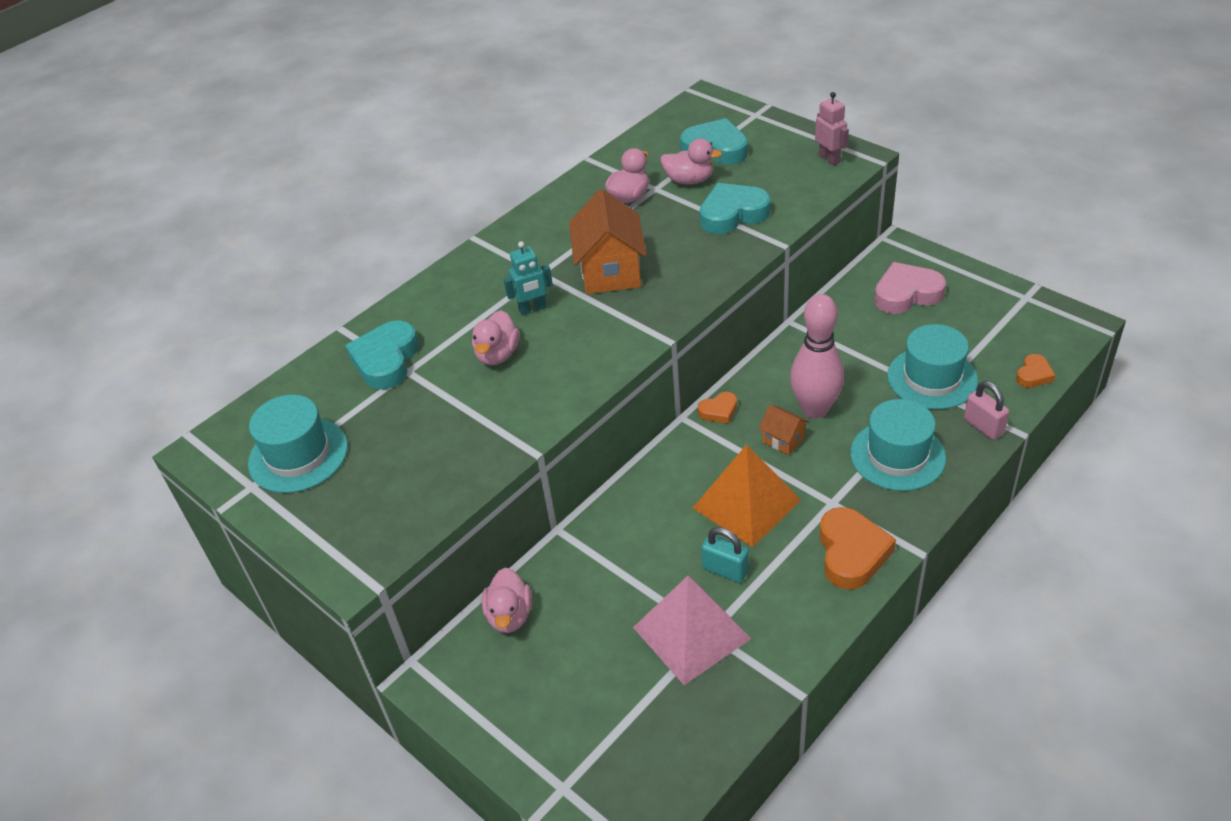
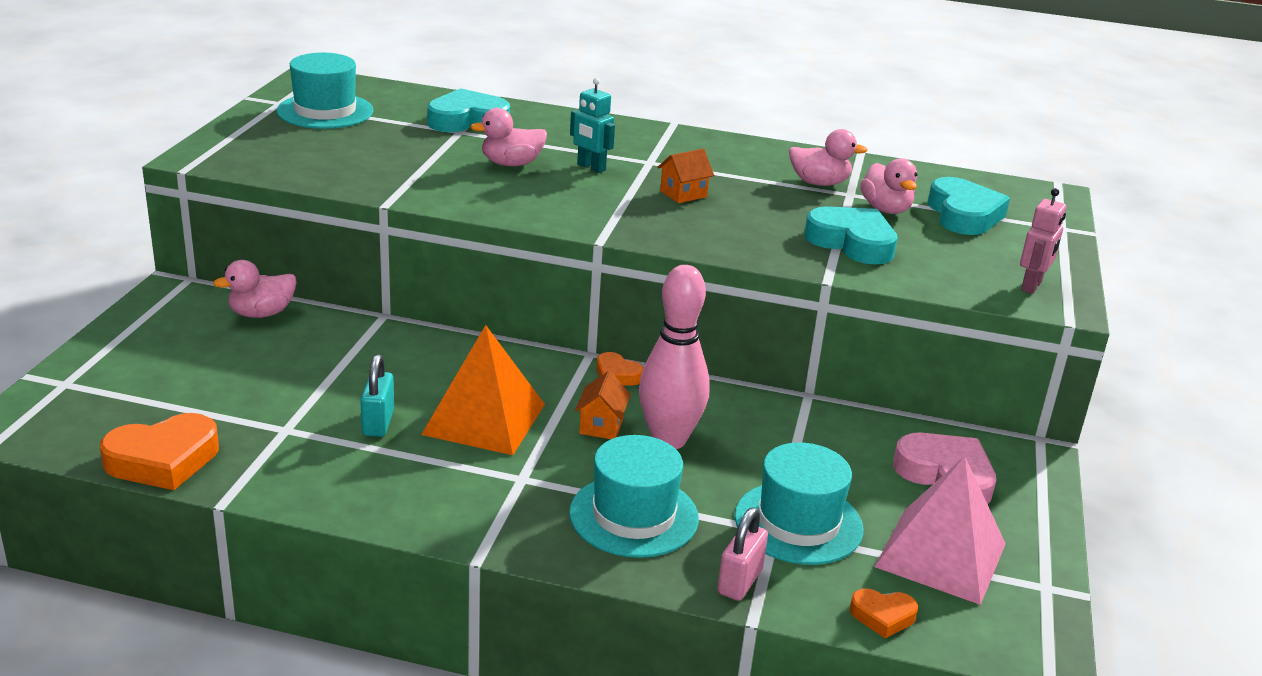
camera: 55 degrees right, 15 degrees down
orange house [569,189,647,294] -> orange house [657,149,714,203], size x0.50
pink pyramid [633,576,751,685] -> pink pyramid moved to [874,456,1006,605]
orange heart [819,507,896,590] -> orange heart moved to [100,413,219,490]

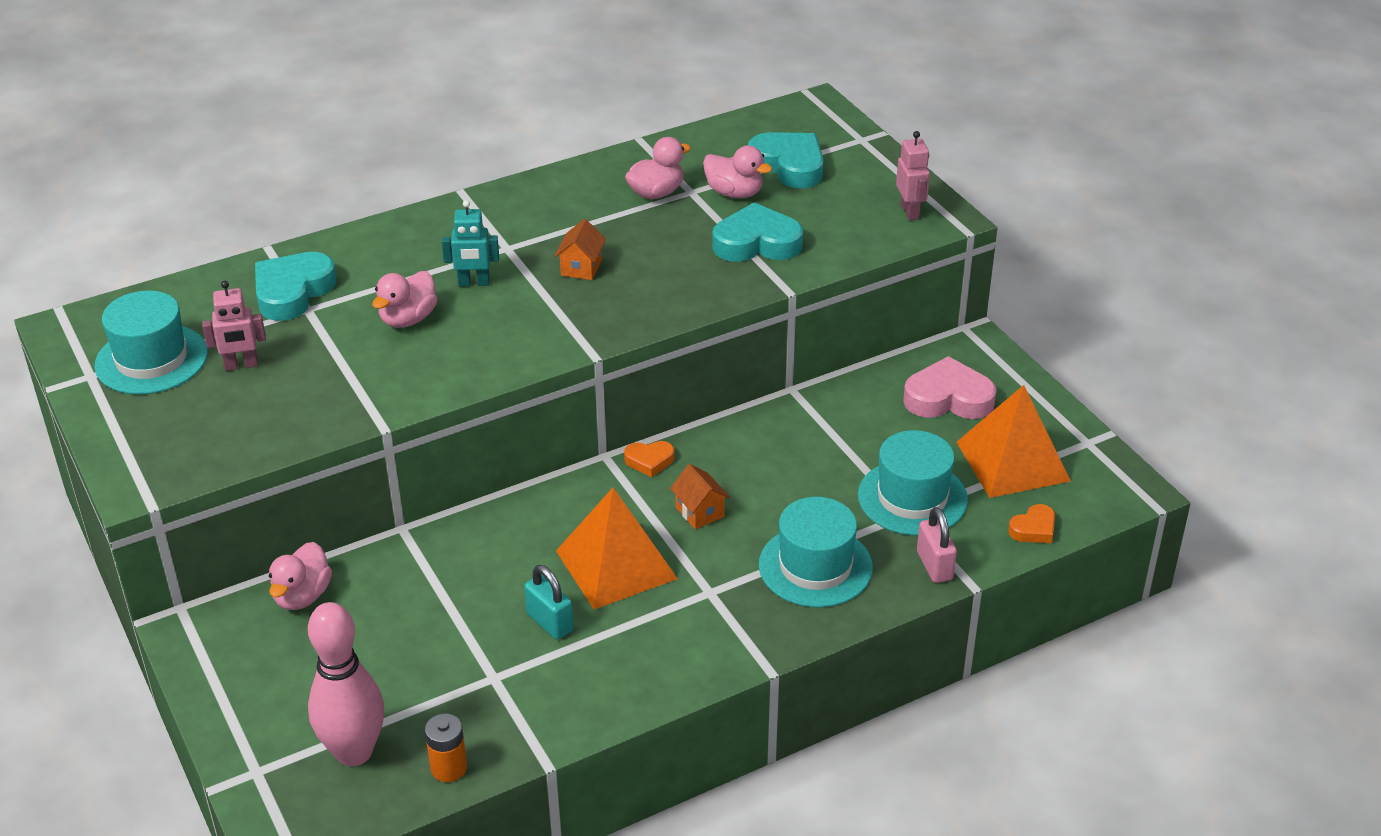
camera: 40 degrees left, 10 degrees up
orange heart [100,413,219,490] -> orange battery [425,714,467,782]
pink bowling pin [639,265,710,449] -> pink bowling pin moved to [308,602,384,766]
pink pyramid [874,456,1006,605] -> orange pyramid [957,385,1071,498]
none -> pink robot [202,281,266,371]

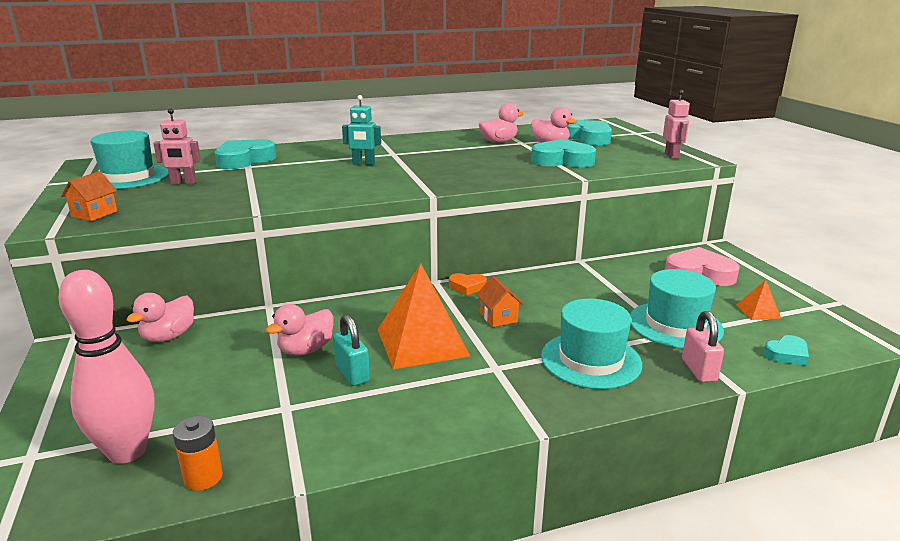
camera: 10 degrees right, 15 degrees down
pink duck [372,271,437,328] -> pink duck moved to [266,304,334,356]
orange house [555,219,606,280] -> orange house moved to [61,171,117,221]
orange pyramid [957,385,1071,498] -> orange pyramid [736,280,782,320], size x0.44
orange heart [1008,504,1055,543] -> turquoise heart [763,335,809,366]

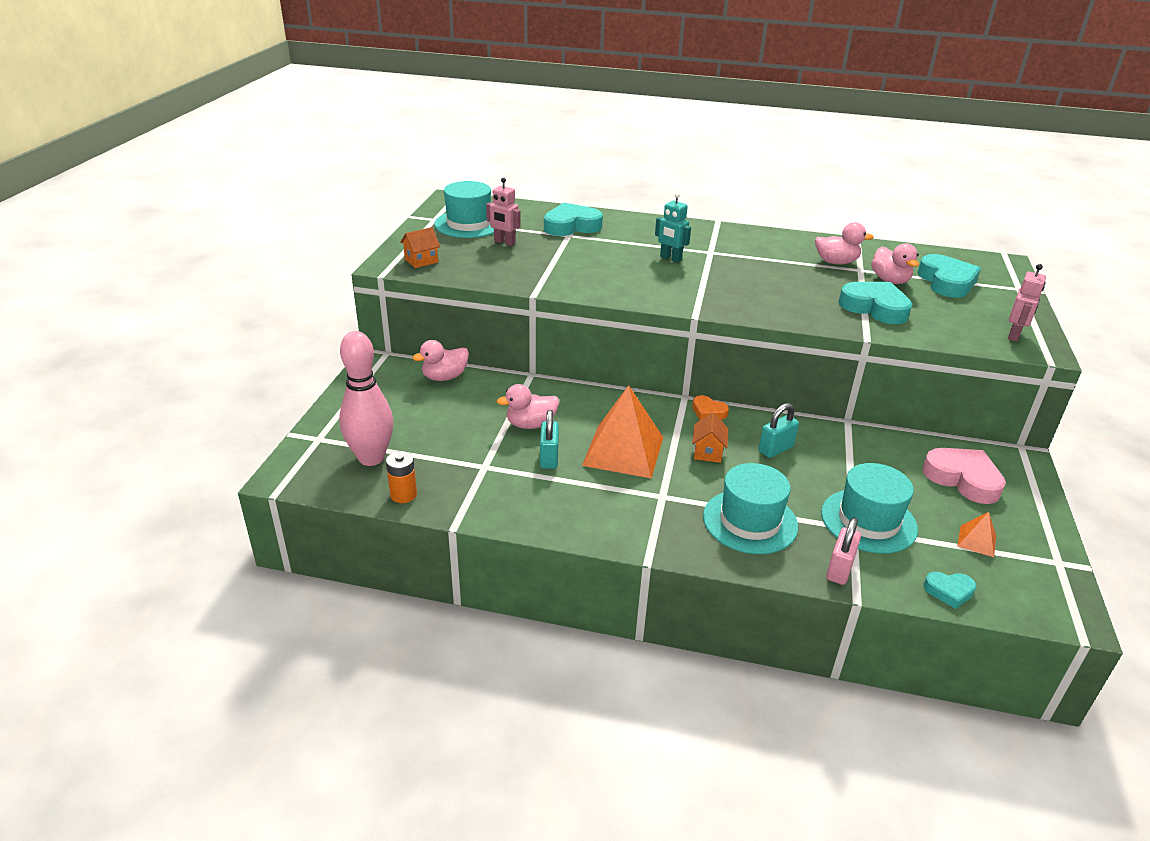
camera: 30 degrees right, 10 degrees up
none -> turquoise padlock [759,403,799,458]

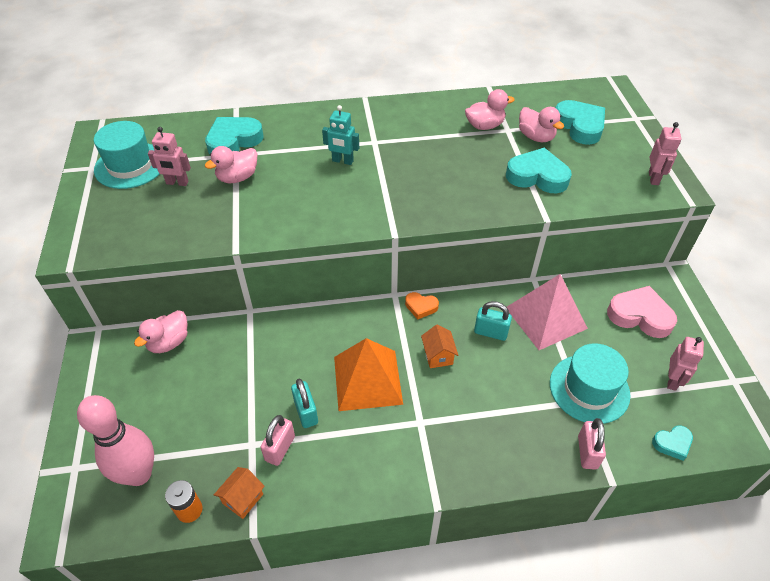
camera: 20 degrees left, 15 degrees up
orange house [400,227,440,268] -> orange house moved to [214,467,265,519]
pink duck [497,384,559,429] -> pink duck moved to [205,146,258,183]
turquoise hat [703,463,798,554] -> none
turquoise padlock [759,403,799,458] -> turquoise padlock turned 75 degrees clockwise [474,301,512,341]
orange pyramid [957,512,996,557] -> pink robot [667,337,704,391]
none -> pink padlock [260,415,295,466]
none -> pink pyramid [507,274,588,350]

